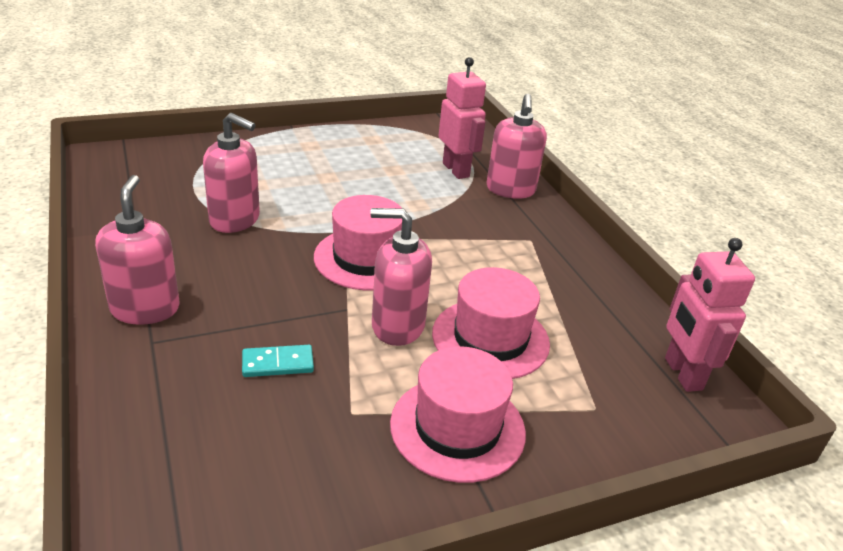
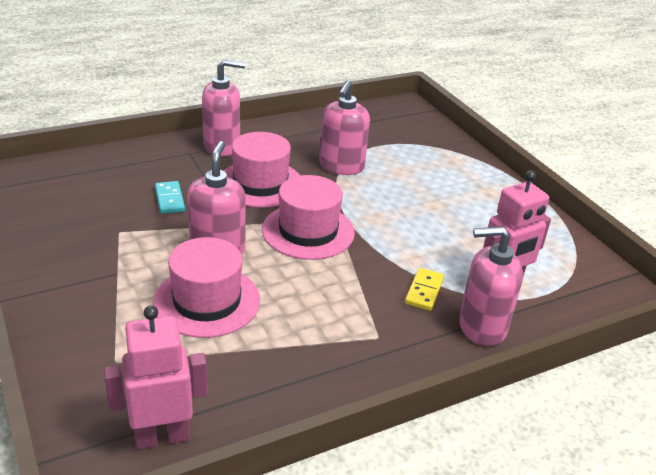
camera: 85 degrees right, 0 degrees up
pink hat [390,347,526,483] -> pink hat moved to [224,132,300,208]
none -> yellow domino [405,268,444,311]

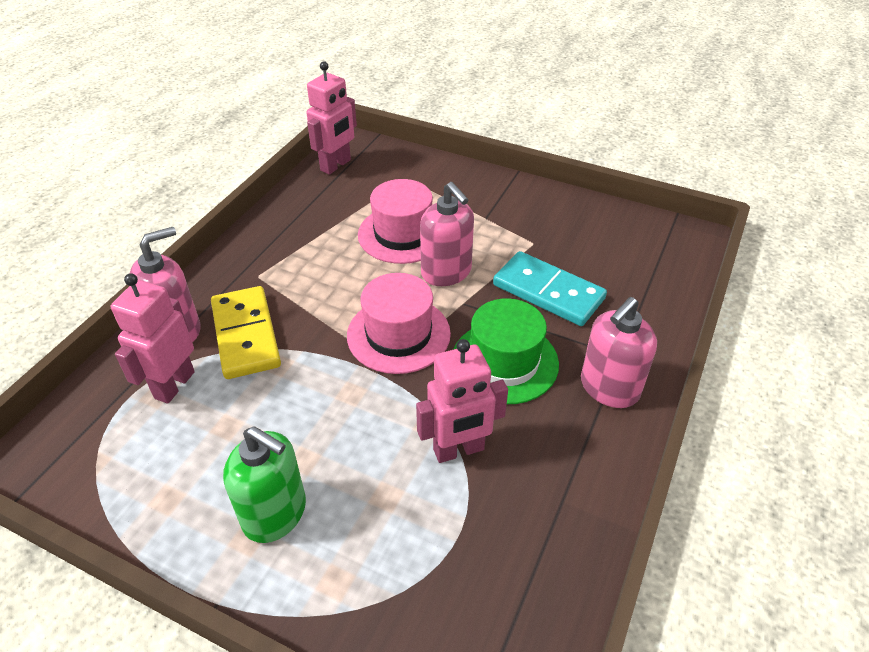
camera: 145 degrees right, 10 degrees up
turquoise domino [155,181,185,214] -> turquoise domino [493,251,607,326], size x1.93
pink hat [224,132,300,208] -> green hat [453,298,559,404]
pink soap dispenser [319,80,370,175] -> pink robot [416,339,508,463]
yellow domino [405,268,444,311] -> yellow domino [211,286,281,379], size x1.93
none -> green soap dispenser [223,426,306,543]

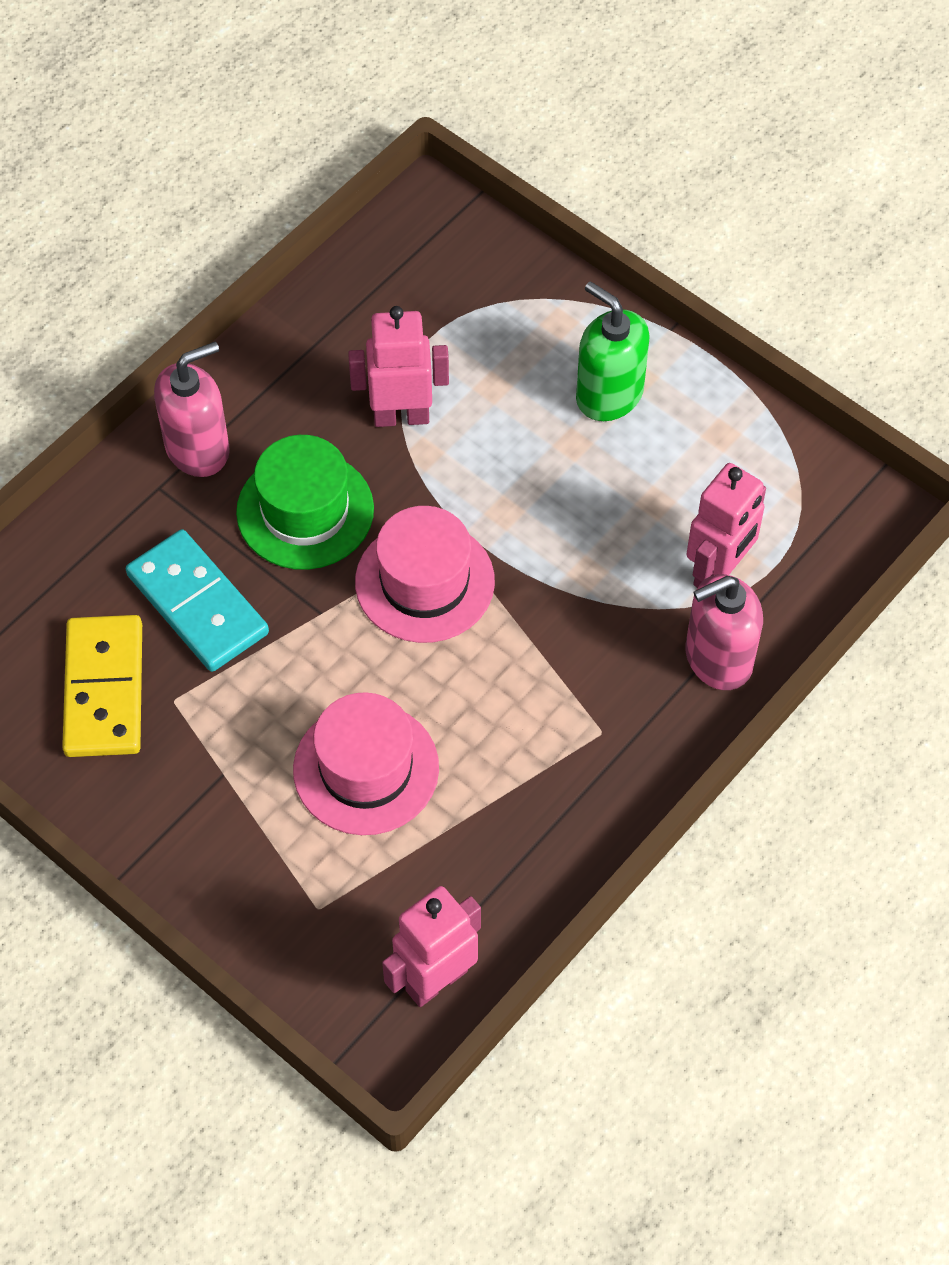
camera: 165 degrees left, 15 degrees up
yellow domino [211,286,281,379] -> yellow domino moved to [62,615,142,757]
pink soap dispenser [420,182,474,286] -> none

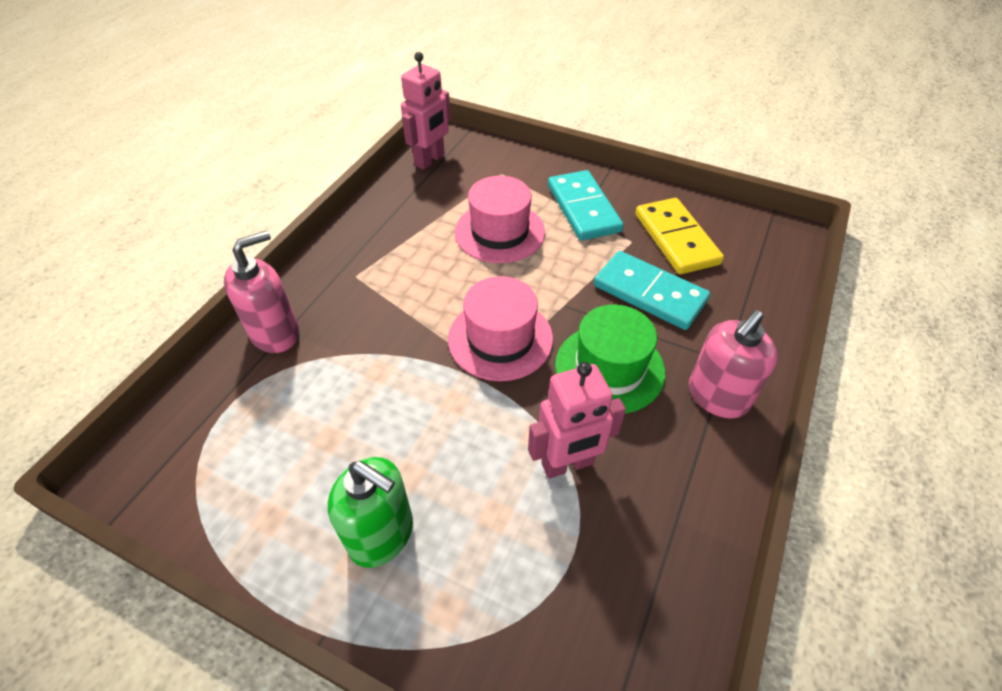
camera: 165 degrees right, 10 degrees down
pink robot [686,463,766,588] -> none
none -> turquoise domino [548,170,624,241]

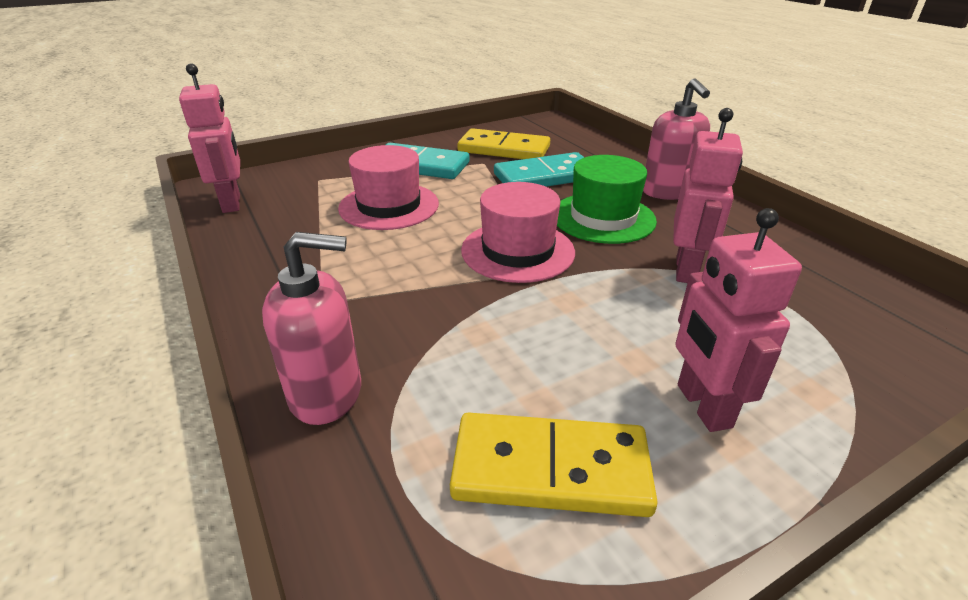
camera: 55 degrees left, 15 degrees down
pink soap dispenser [224,231,299,353] -> pink soap dispenser turned 90 degrees clockwise [262,232,361,425]
green soap dispenser [328,457,413,568] -> pink robot [675,208,802,432]
none -> yellow domino [450,413,658,517]

